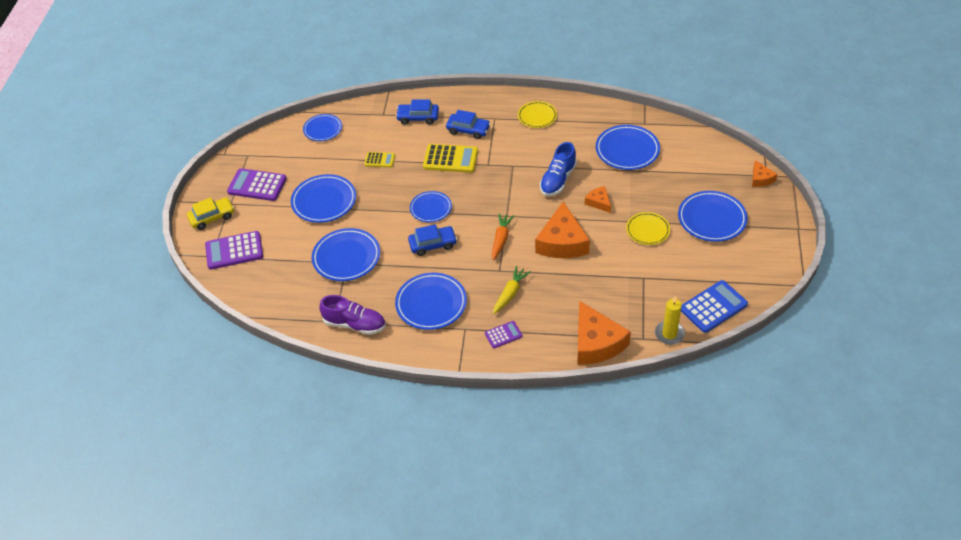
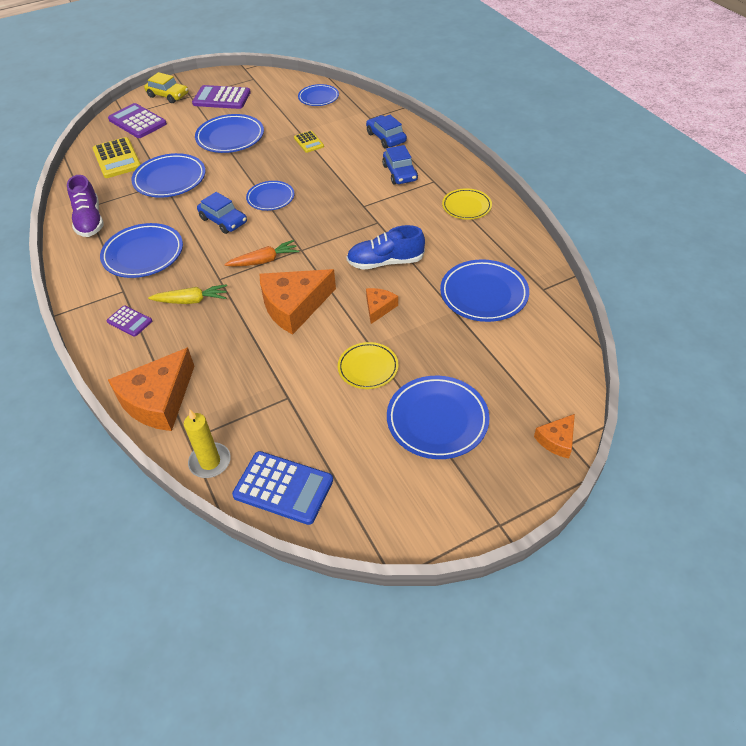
camera: 55 degrees right, 0 degrees up
purple calculator [227,168,287,201] -> purple calculator turned 60 degrees counterclockwise [192,85,251,109]
yellow calculator [423,144,478,173] -> yellow calculator moved to [93,137,141,178]

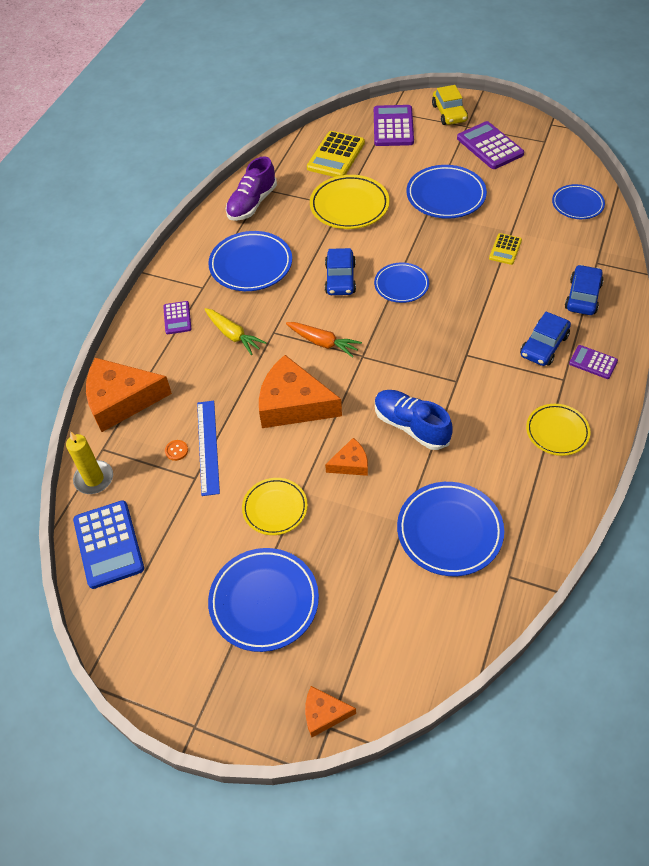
camera: 50 degrees right, 5 degrees up
blue plate [132,153,206,198] -> yellow plate [310,175,390,229]
none -> orange button [165,440,188,461]
none -> blue ruler [197,401,220,496]
none -> purple calculator [569,345,618,379]

